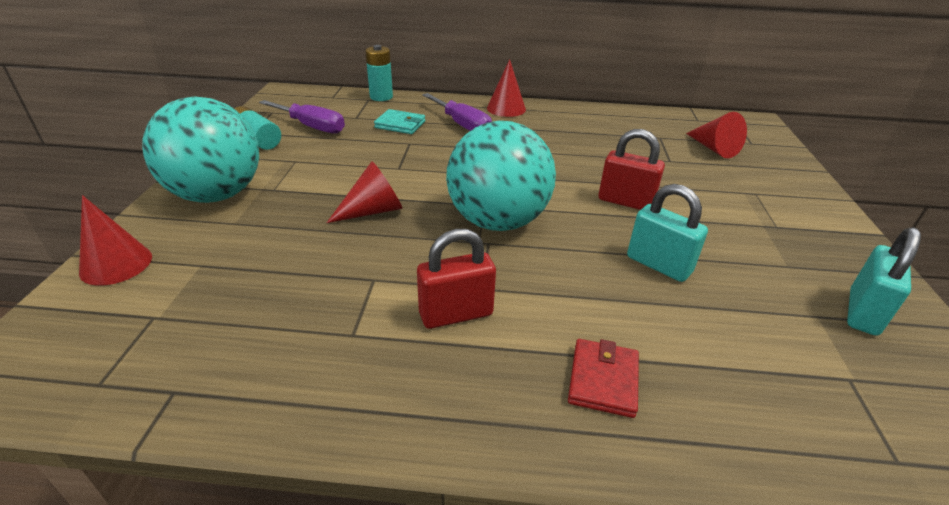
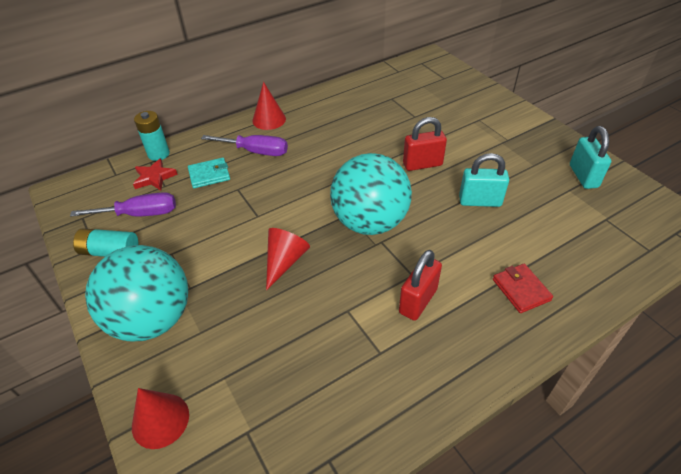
camera: 35 degrees left, 10 degrees up
red cone [686,112,747,158] -> none
none -> red star [133,158,178,190]

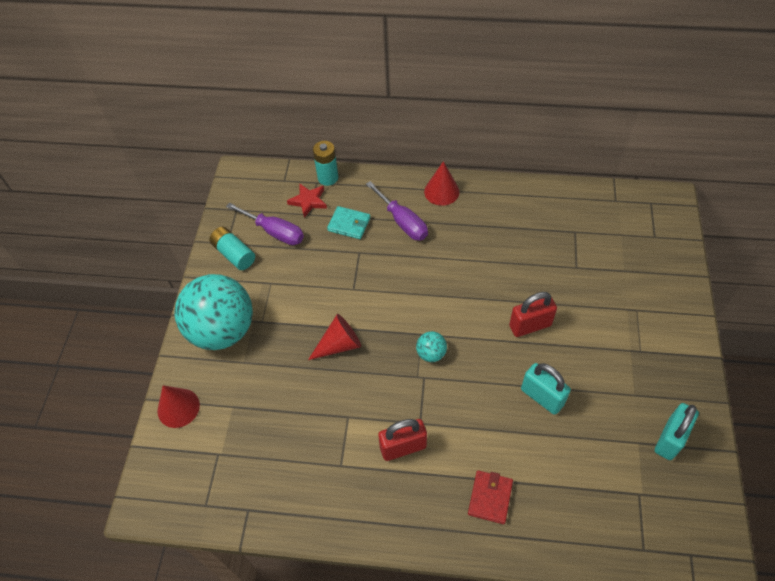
camera: 40 degrees right, 10 degrees up
turquoise ball [330,153,412,235] -> turquoise ball [416,331,447,362], size x0.40
red padlock [403,117,447,171] -> red padlock turned 45 degrees counterclockwise [509,292,557,337]

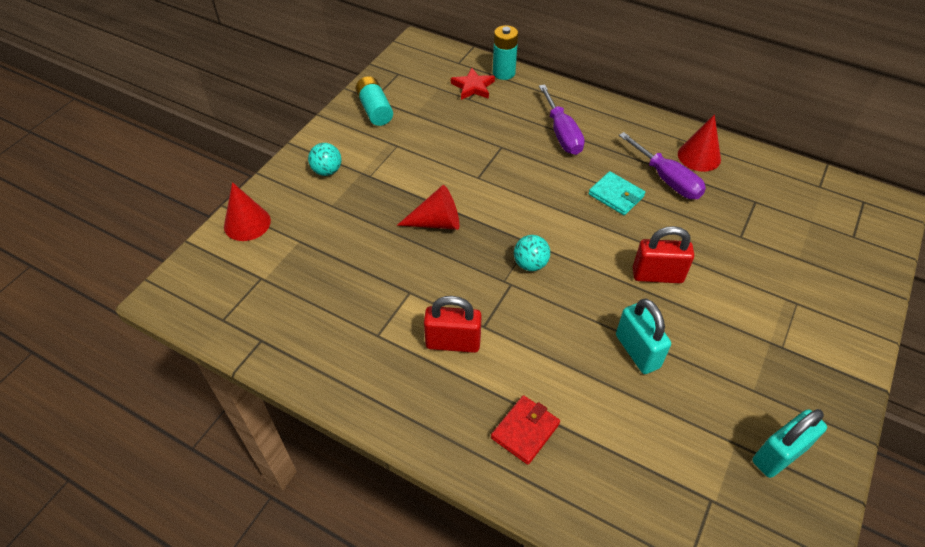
camera: 20 degrees right, 5 degrees down
turquoise ball [175,274,253,350] -> turquoise ball [308,143,341,176], size x0.40
purple screwdriver [226,203,304,245] -> purple screwdriver moved to [619,132,706,199]
turquoise wallet [327,206,370,239] -> turquoise wallet moved to [588,171,645,215]
red cone [424,161,460,206] -> red cone moved to [678,114,721,172]

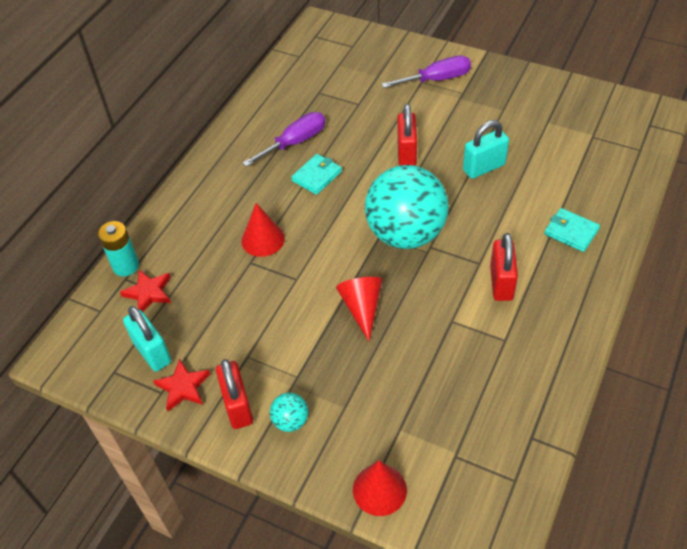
camera: 90 degrees left, 0 degrees up
turquoise battery [355,76,393,126] -> red star [153,358,211,411]
red wallet [491,395,560,465] -> turquoise wallet [544,208,600,252]
turquoise ball [514,235,550,271] -> turquoise ball [365,165,449,249], size x2.48
purple screwdriver [539,85,585,155] -> purple screwdriver moved to [381,55,471,88]
red cone [678,114,721,172] -> red cone moved to [241,203,285,257]
turquoise padlock [753,409,827,478] -> turquoise padlock moved to [123,306,171,372]
none -> red padlock [216,359,253,429]

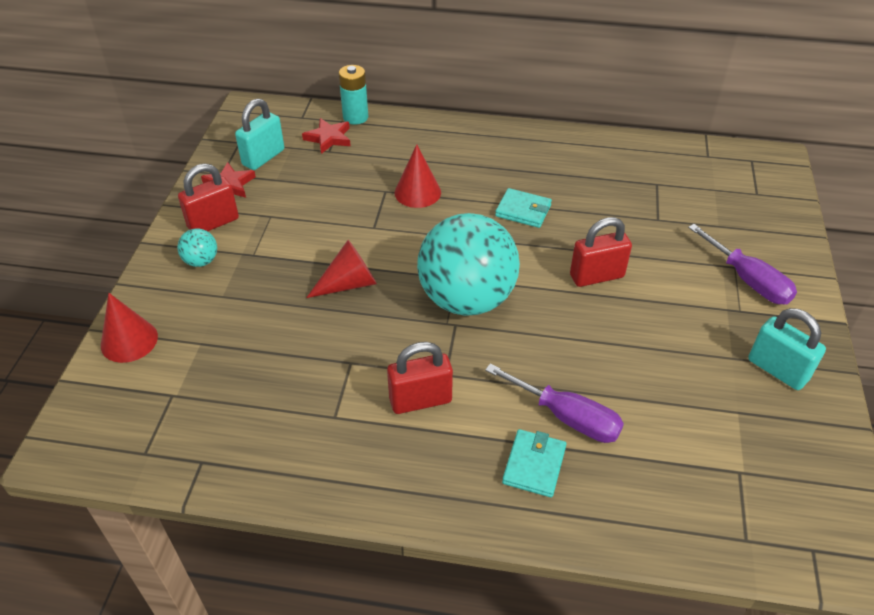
camera: 70 degrees right, 5 degrees down
purple screwdriver [242,112,325,167] -> purple screwdriver moved to [485,364,624,443]
turquoise padlock [463,120,509,179] -> turquoise padlock moved to [748,308,826,390]

